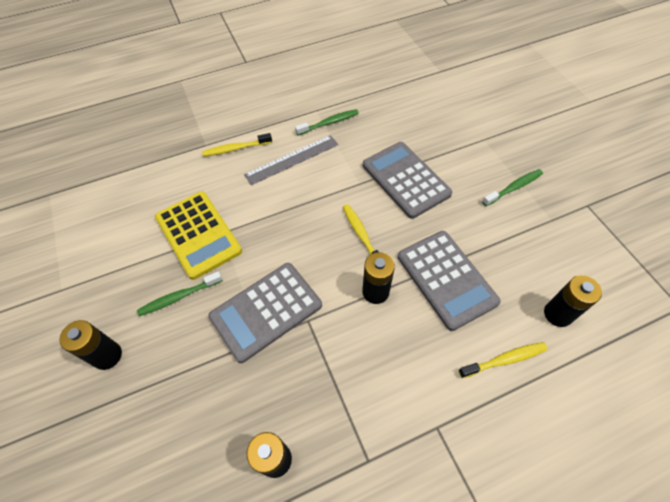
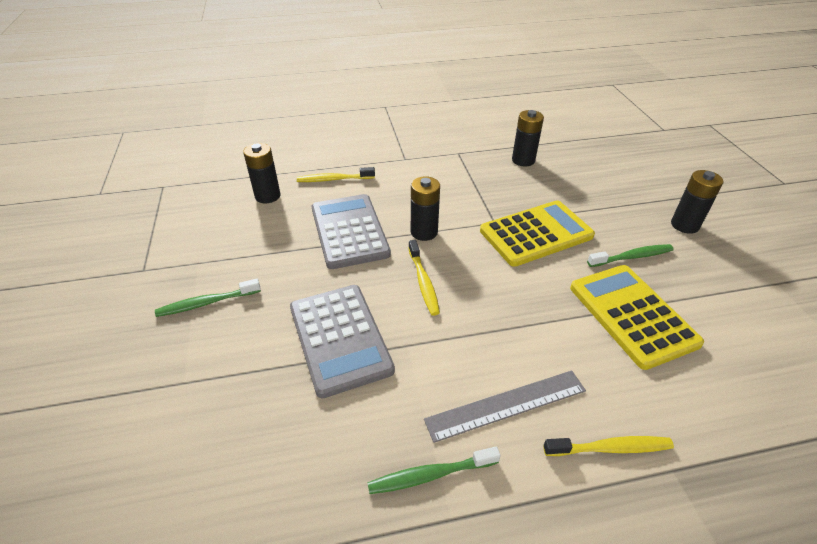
camera: 170 degrees left, 15 degrees down
grey calculator [208,263,322,363] -> yellow calculator [480,200,595,267]

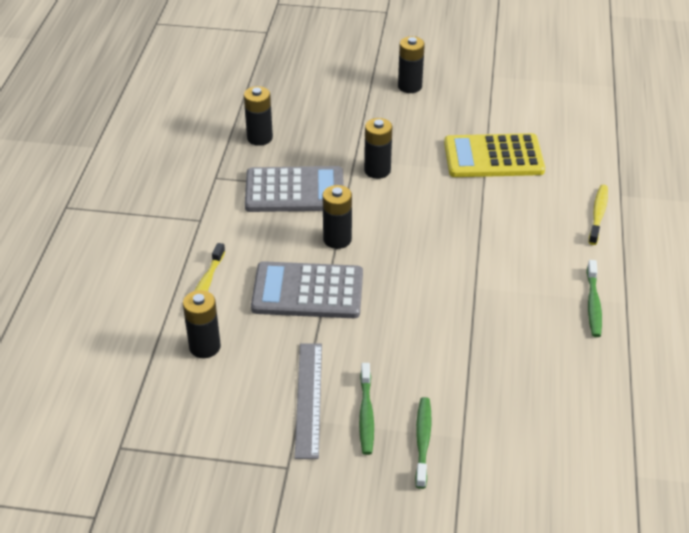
camera: 70 degrees left, 0 degrees up
grey calculator [290,285,395,398] -> grey calculator moved to [245,166,344,212]
yellow toothbrush [409,240,440,316] -> none
grey ruler [424,370,586,443] -> grey ruler moved to [295,343,322,459]
yellow calculator [480,200,595,267] -> black battery [364,118,392,179]
green toothbrush [587,244,674,267] -> green toothbrush moved to [415,397,431,489]

